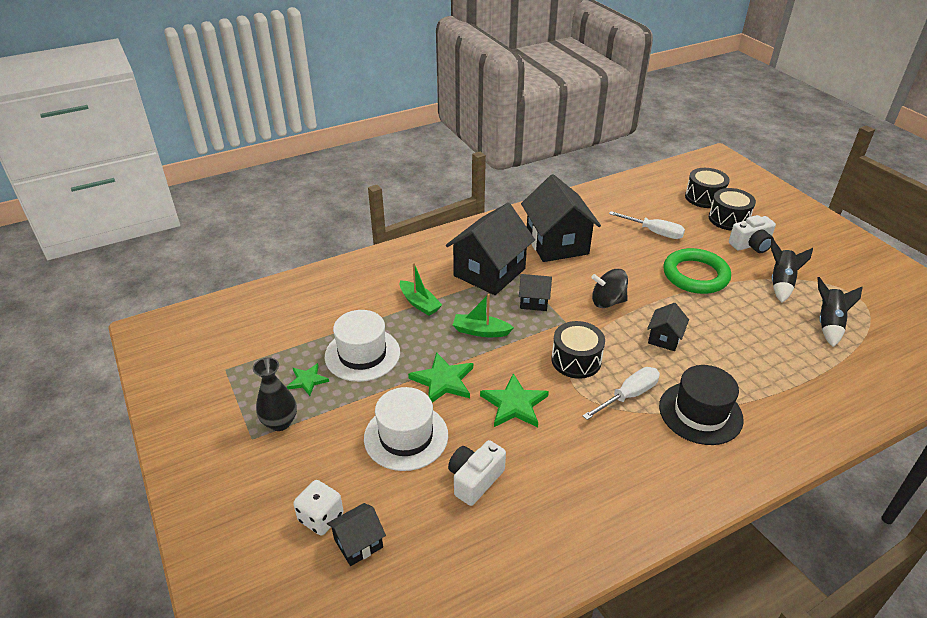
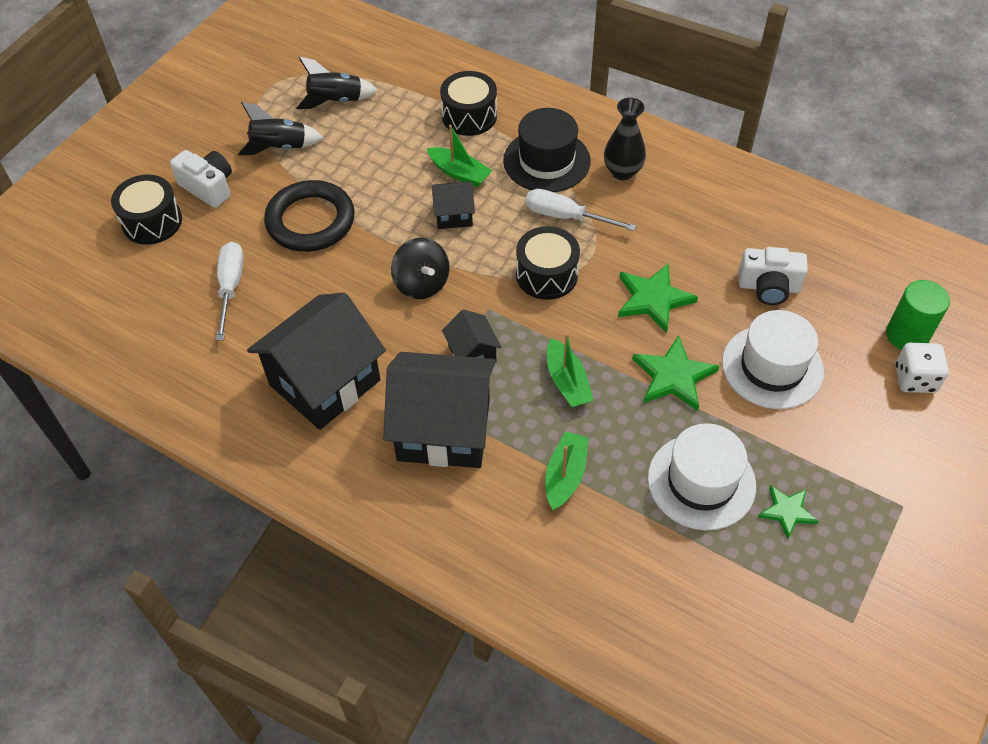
camera: 120 degrees left, 15 degrees up
black vase [253,358,297,431] -> black vase moved to [604,98,646,180]
black house [327,503,386,566] -> green cylinder [886,280,950,350]
green ring [663,248,731,294] -> black ring [264,180,355,252]
black drum [685,168,730,208] -> black drum moved to [440,71,497,136]
none -> green boat [427,125,492,187]

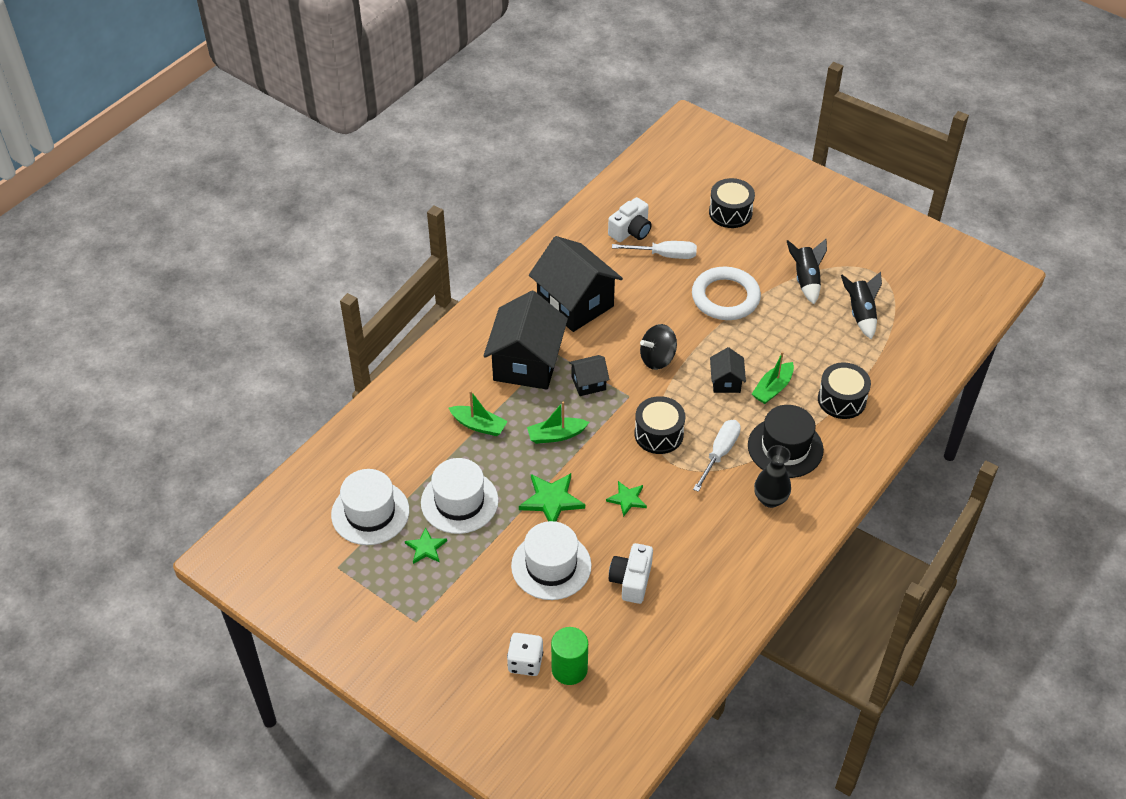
camera: 95 degrees right, 5 degrees down
white camera [170,150,232,208] -> white camera moved to [608,197,652,242]
black ring [264,180,355,252] -> white ring [692,267,761,320]
green star [618,264,698,333] -> green star [606,481,647,517], size x0.62
none -> white hat [331,469,409,545]

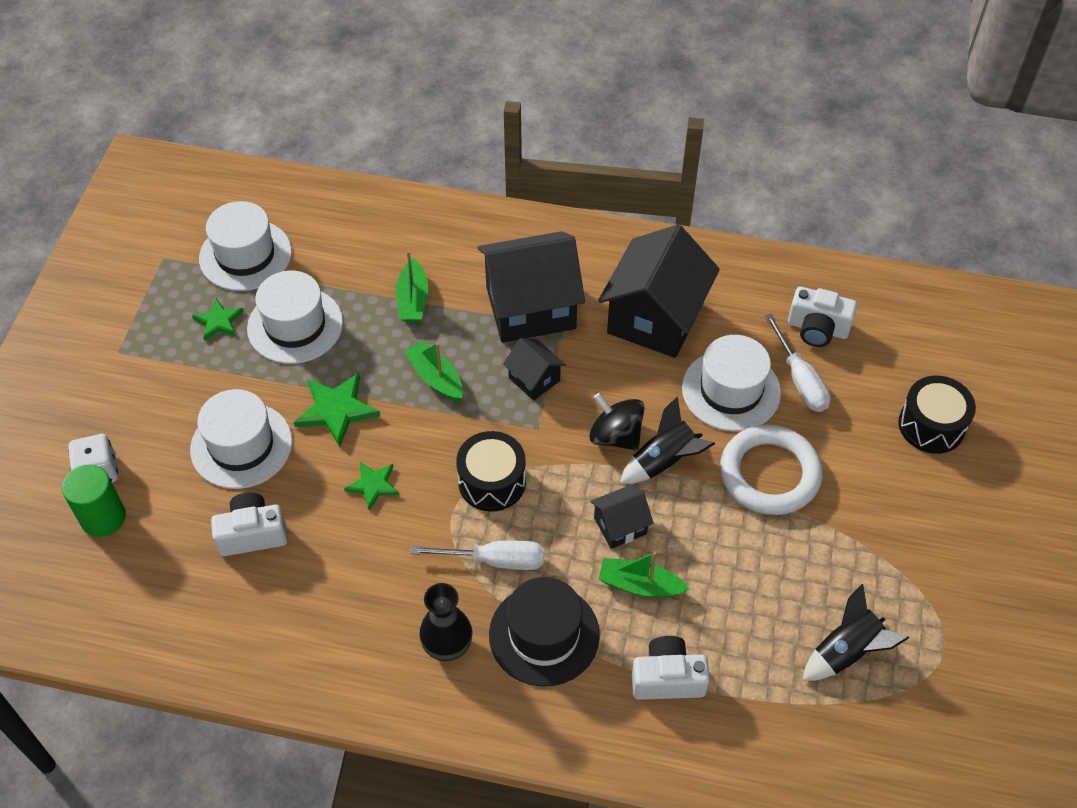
camera: 65 degrees right, 5 degrees up
black rocket [787,239,827,304] -> black rocket moved to [620,397,715,484]
black drum [818,362,871,419] -> white camera [632,636,710,700]
none -> white hat [682,335,781,431]

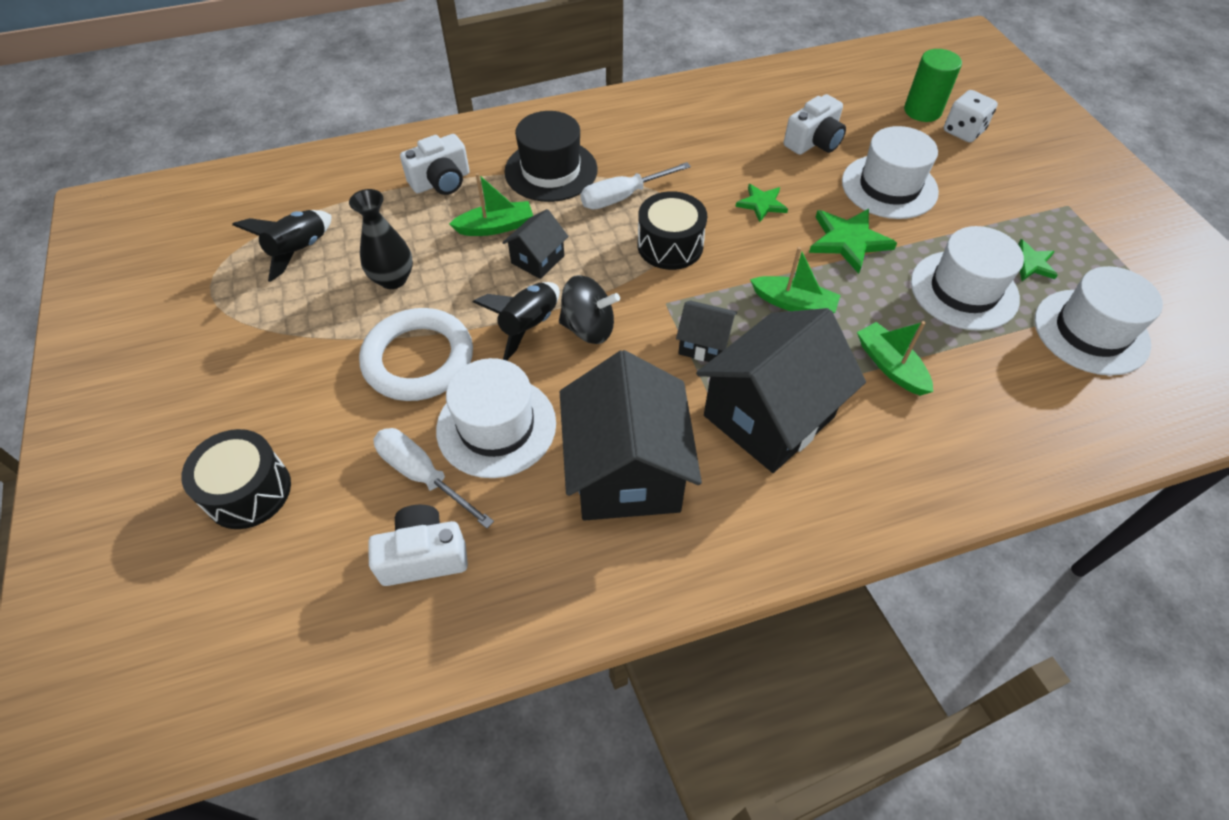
camera: 150 degrees right, 0 degrees up
black vase [419,583,473,661] -> black vase moved to [349,189,413,289]

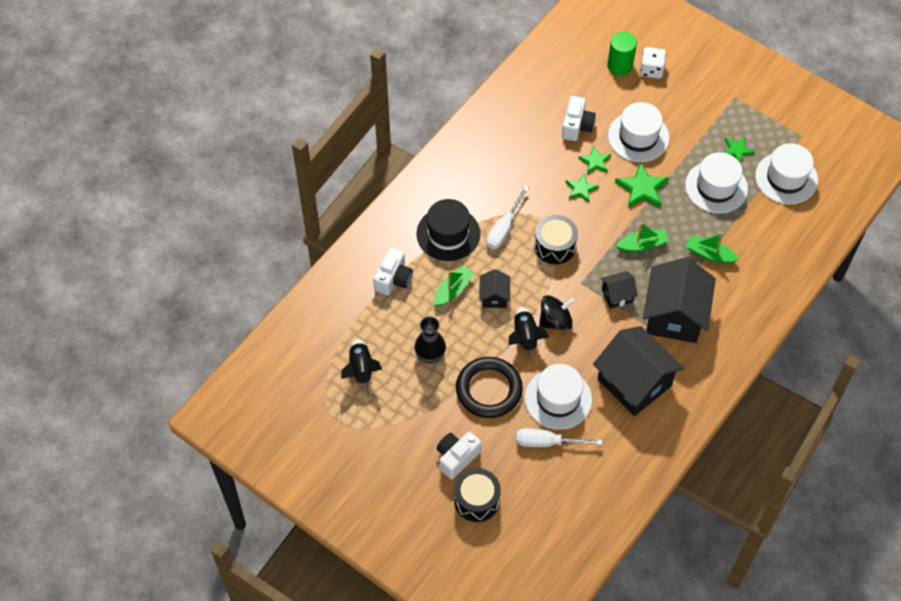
camera: 35 degrees left, 5 degrees up
white ring [359,308,473,401] -> black ring [456,357,523,418]
white camera [368,505,468,586] -> white camera moved to [437,431,481,479]
none -> green star [578,146,611,174]

